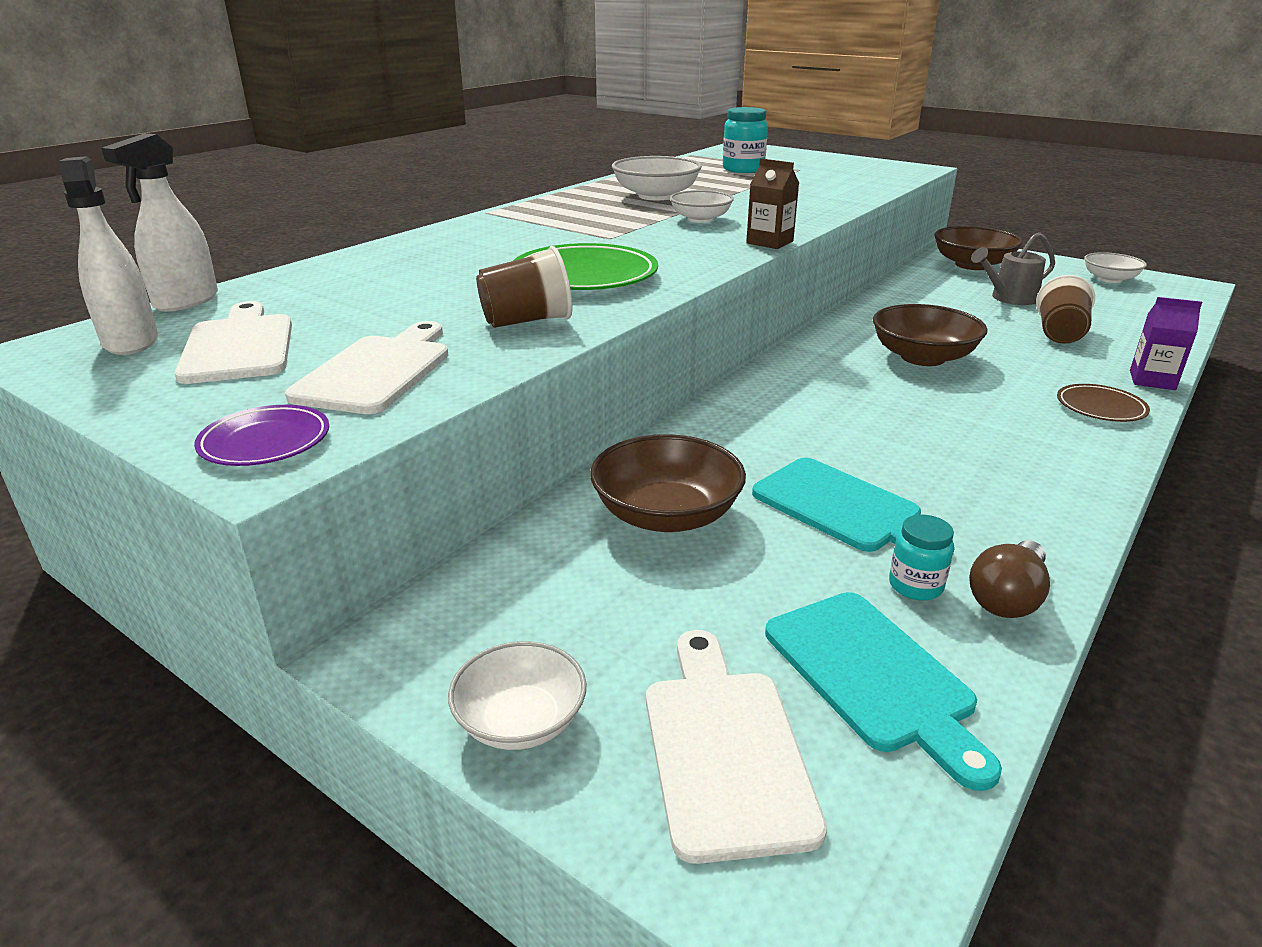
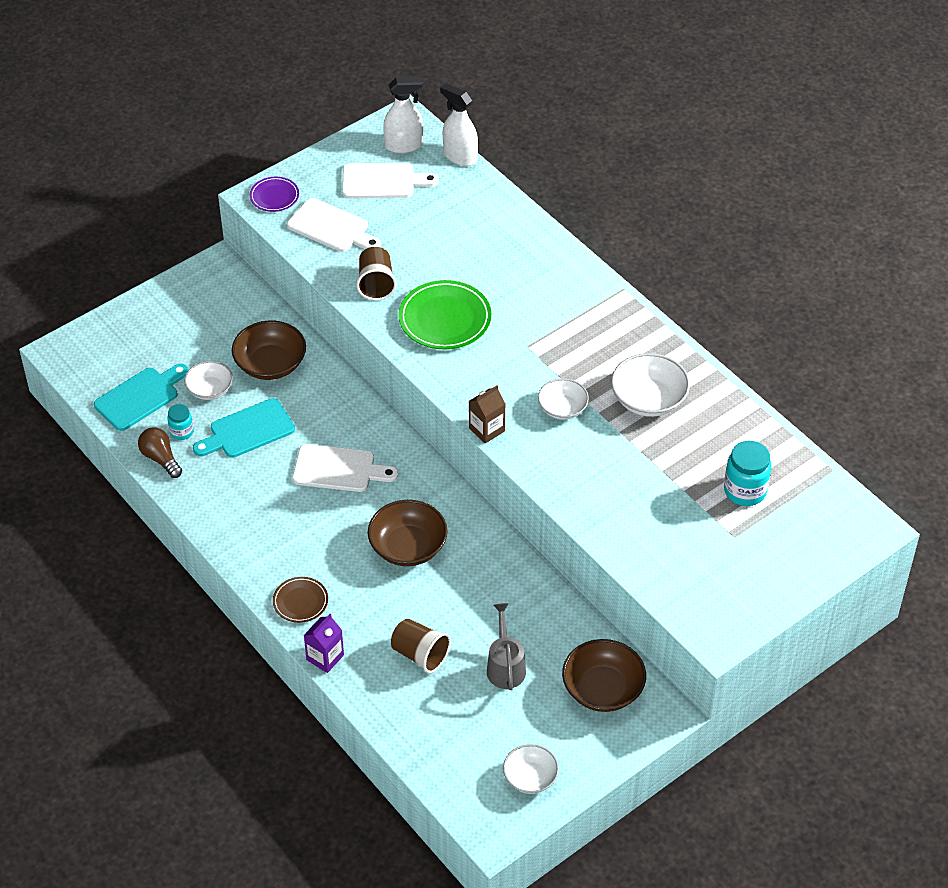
camera: 105 degrees right, 20 degrees up
white bowl [448,641,587,750] -> white bowl moved to [184,361,233,400]
white cutting board [646,630,827,864] -> white cutting board moved to [292,444,398,492]
turquoise cutting board [765,592,1002,791] -> turquoise cutting board turned 150 degrees clockwise [94,364,189,431]

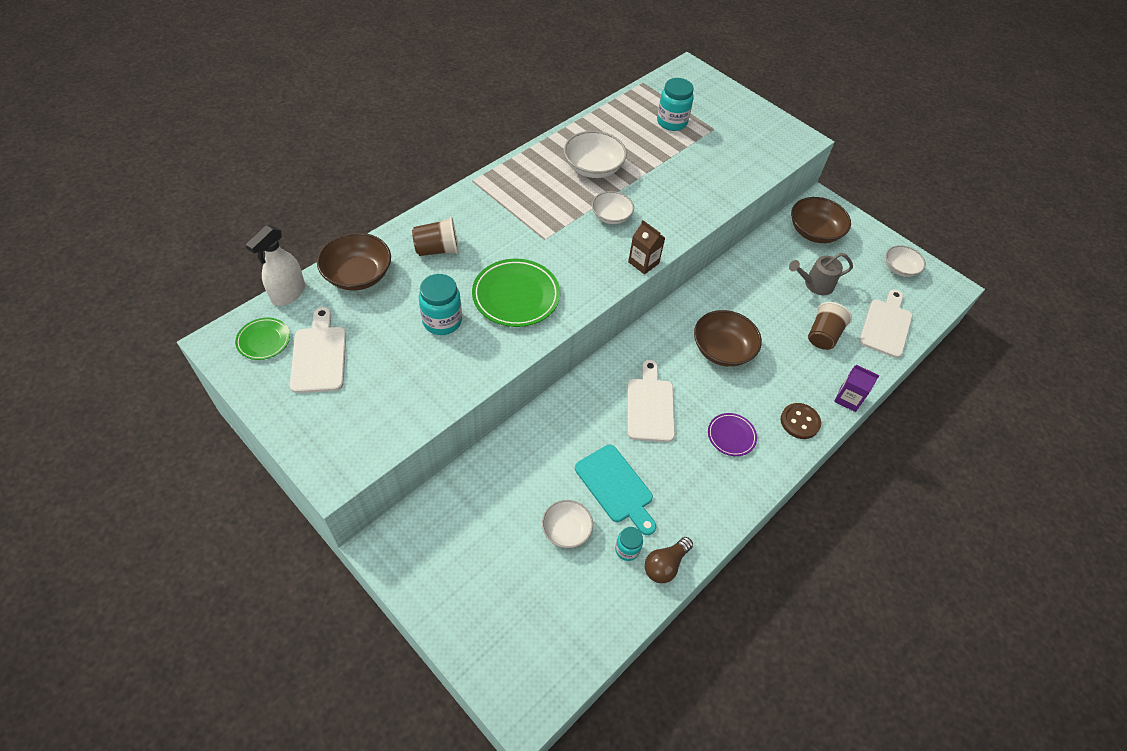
camera: 100 degrees left, 5 degrees up
turquoise cutting board [94,364,189,431] -> none
brown bowl [232,321,306,380] -> brown bowl moved to [317,233,391,291]
purple plate [250,177,299,212] -> purple plate moved to [708,413,757,456]
brown plate [273,577,328,623] -> brown button [781,403,821,439]
white cutting board [287,198,381,252] -> white cutting board moved to [859,289,913,358]
brown cup [356,247,396,300] -> brown cup moved to [412,217,459,256]
white spray bottle [383,77,423,153] -> green plate [235,318,290,360]
none -> turquoise jar [419,274,462,335]

